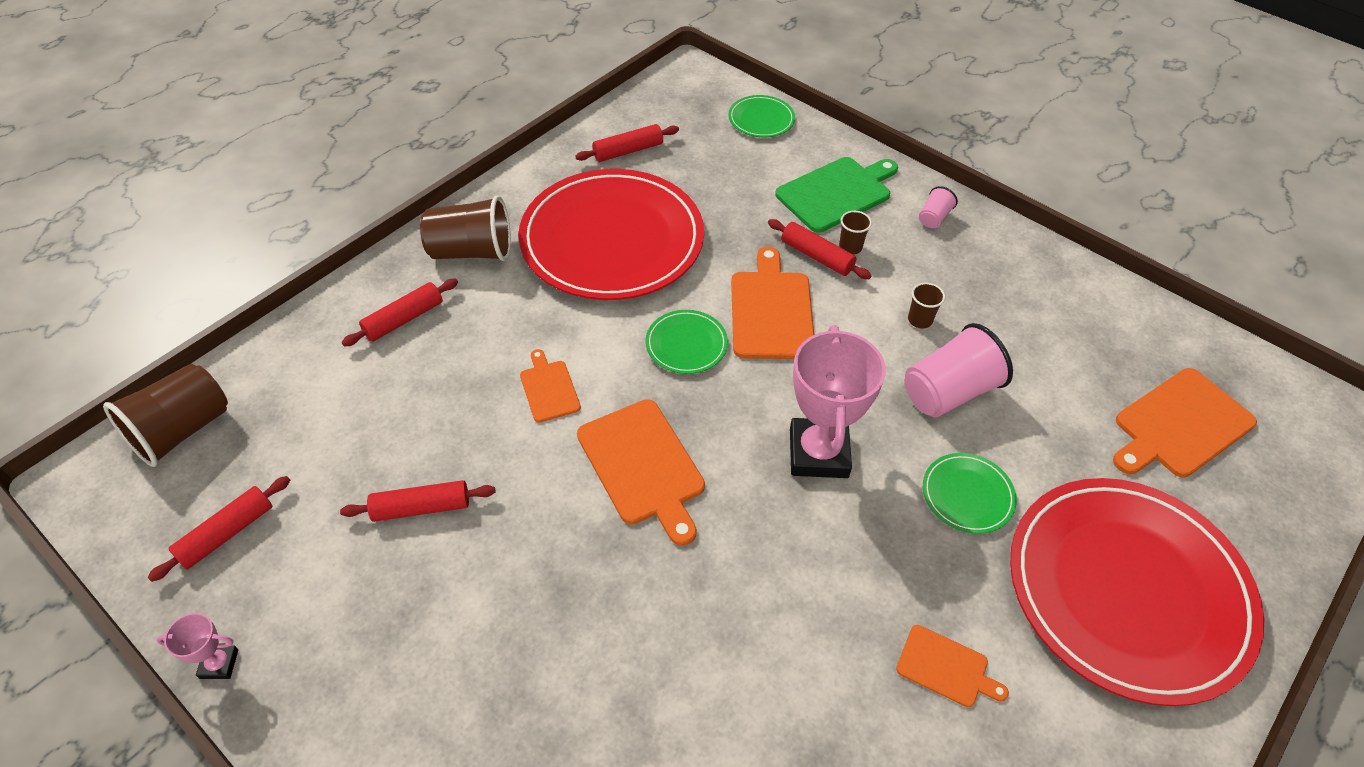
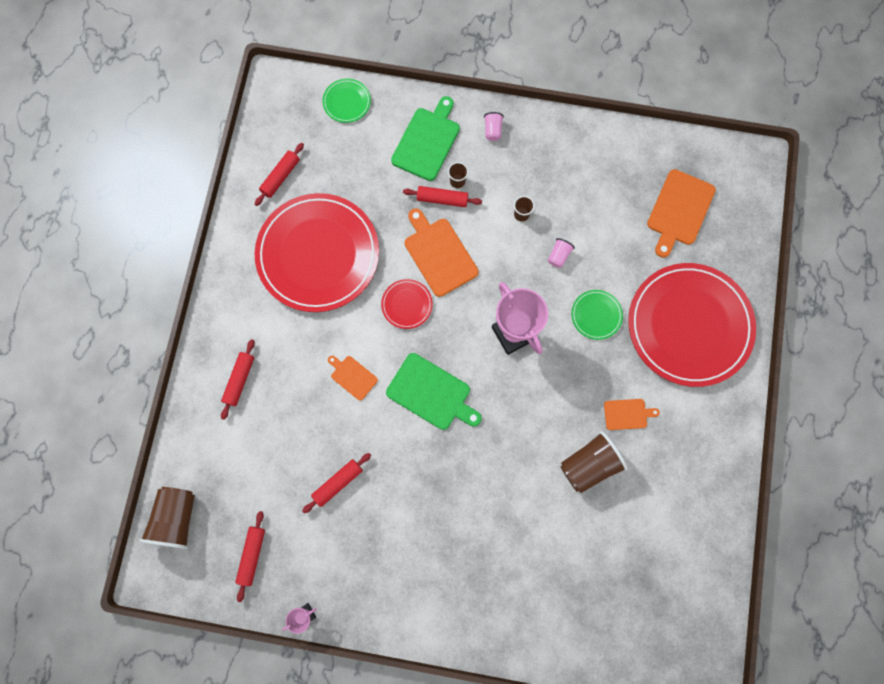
camera: 30 degrees left, 25 degrees up
brown cup [420,195,511,261] -> brown cup moved to [561,431,628,493]
orange cutting board [577,399,705,546] -> green cutting board [386,353,482,430]
green plate [645,310,728,374] -> red plate [381,279,433,329]
pink cup [905,323,1013,418] -> pink cup [548,238,575,268], size x0.48

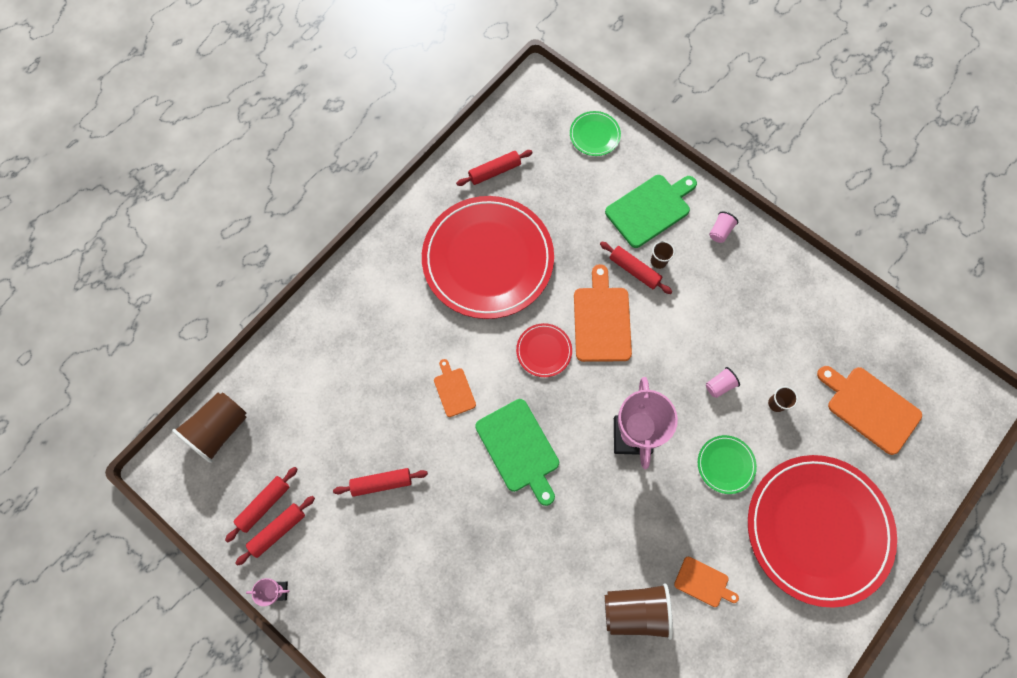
camera: 30 degrees right, 5 degrees down
red rolling pin [221,339,255,420] -> red rolling pin moved to [235,496,315,566]
brown cup [514,196,535,222] -> brown cup moved to [768,386,798,412]
orange cutting board [647,169,716,258] -> orange cutting board turned 75 degrees clockwise [817,366,922,455]

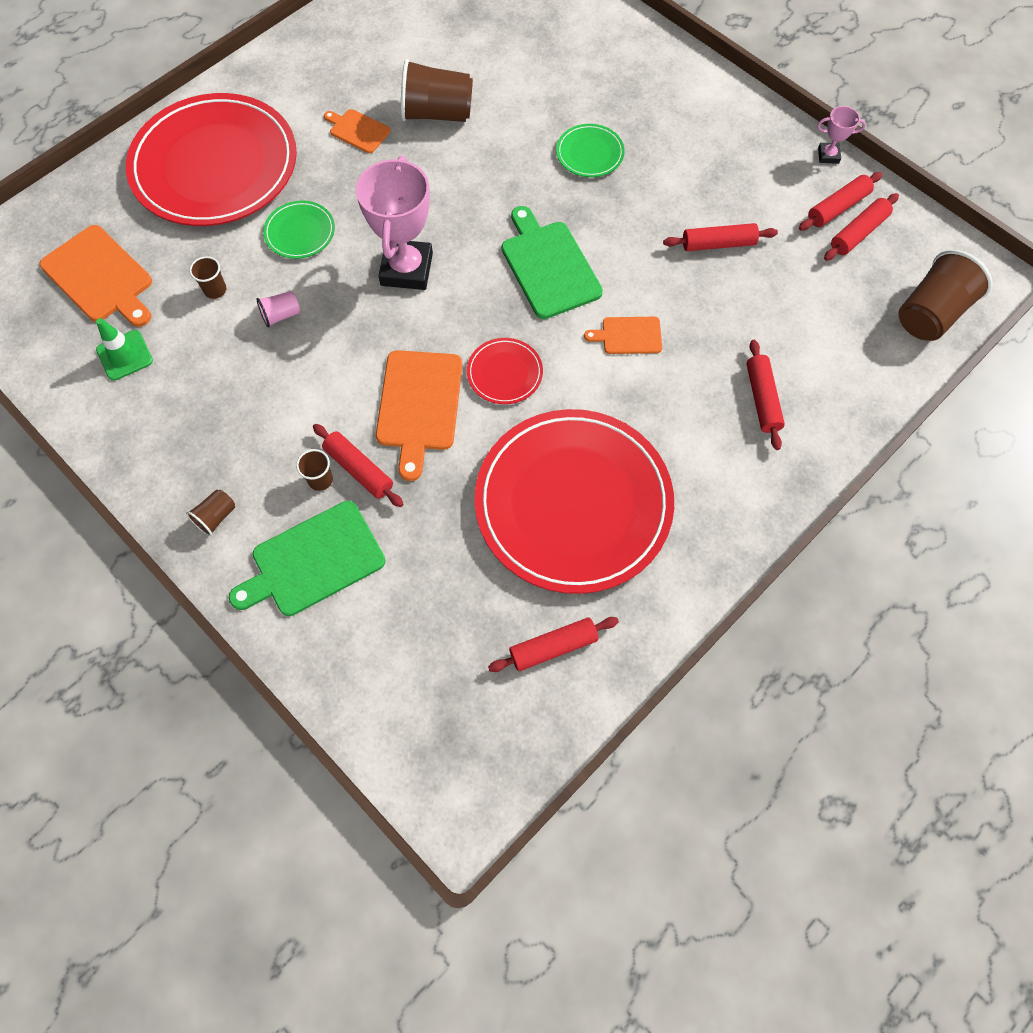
camera: 175 degrees left, 5 degrees down
orange cutting board [434,359,476,417] -> orange cutting board turned 105 degrees clockwise [584,317,662,354]
green plate [570,111,621,156] -> green plate moved to [556,124,625,177]
pink cup [709,212,738,243] -> brown cup [186,489,235,536]
none -> green traffic cone [96,318,153,381]
none -> red rolling pin [746,340,785,450]

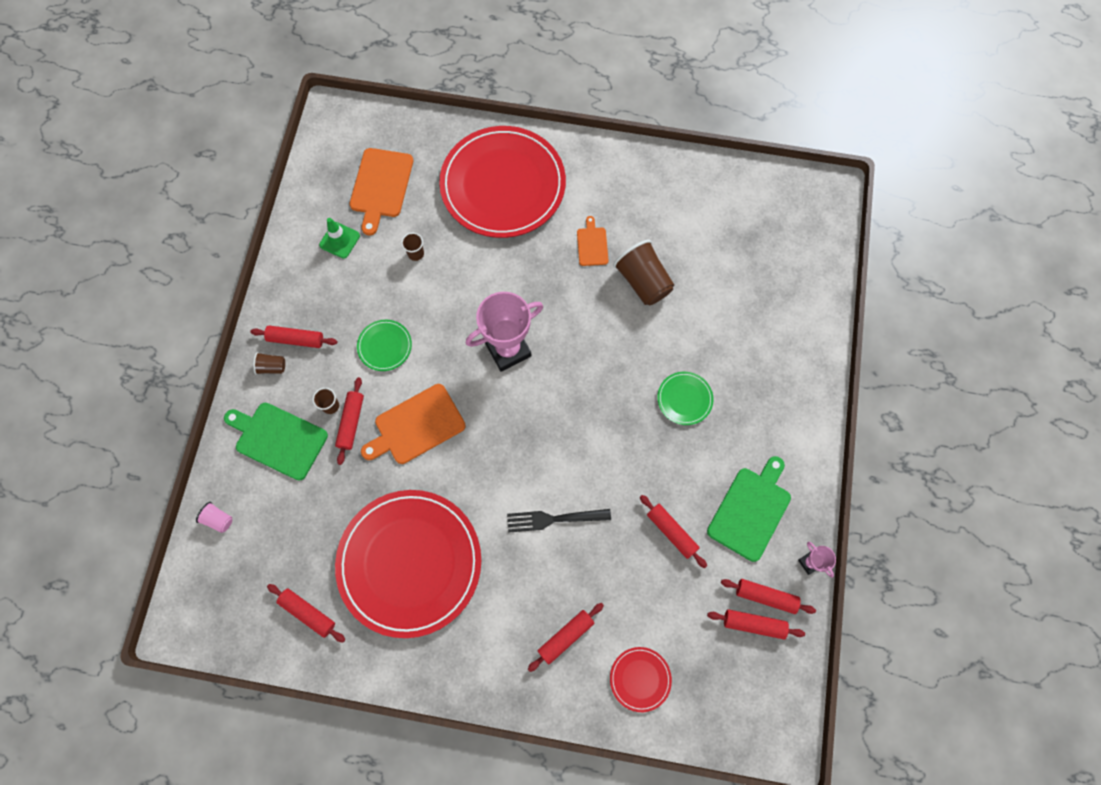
camera: 55 degrees right, 5 degrees up
pink cup [256,291,300,327] -> pink cup moved to [196,502,233,533]
green plate [263,200,335,259] -> green plate moved to [357,320,412,371]
red plate [467,338,543,404] -> red plate moved to [610,647,672,712]
green cutting board [502,206,603,319] -> green cutting board moved to [707,456,791,562]
orange cutting board [584,317,662,354] -> black fork [507,509,611,533]
brown cup [898,250,992,341] -> none
none -> red rolling pin [250,326,337,348]

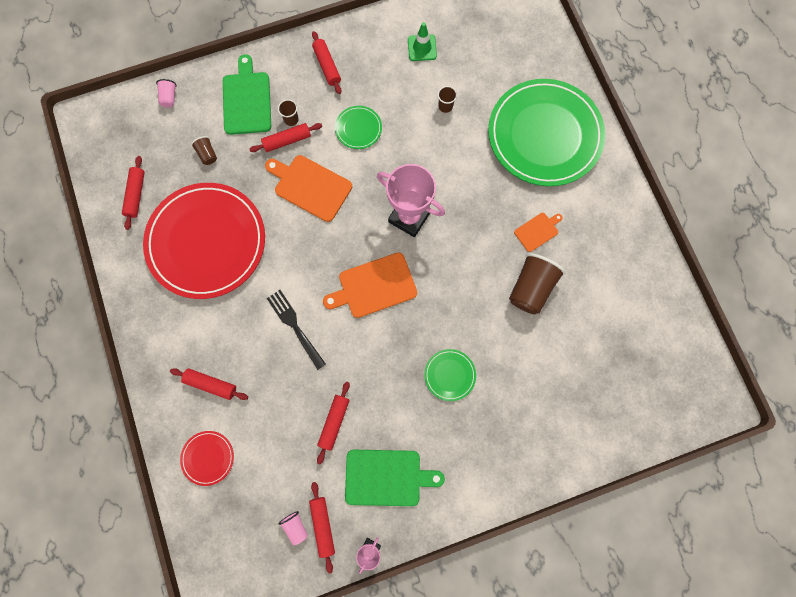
camera: 60 degrees right, 5 degrees up
brown cup [253,352,285,375] -> brown cup moved to [191,136,217,165]
orange cutting board [349,148,413,235] -> orange cutting board moved to [323,252,417,318]
red plate [439,126,566,238] -> green plate [488,79,605,186]
red rolling pin [707,609,805,639] -> pink cup [279,511,308,545]

